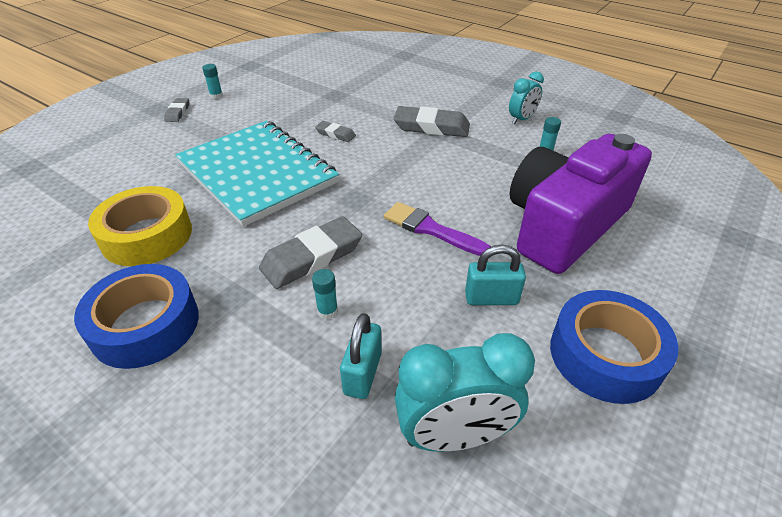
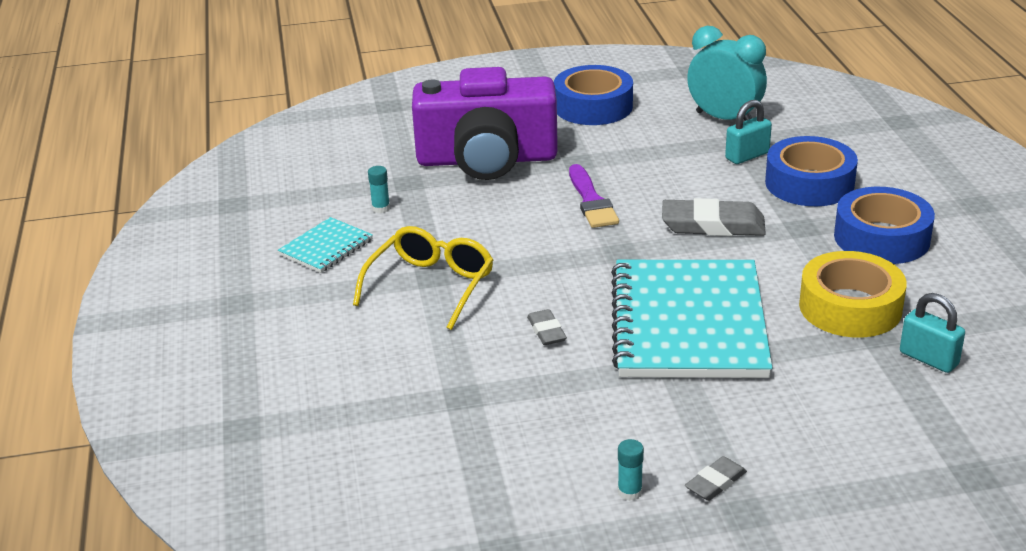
camera: 135 degrees left, 10 degrees down
turquoise glue stick [312,269,338,319] -> none
grey eraser [394,106,470,137] -> yellow glasses [353,226,493,330]
turquoise padlock [465,245,526,305] -> turquoise padlock moved to [900,293,965,373]
turquoise clock [509,71,544,124] -> turquoise notebook [278,217,373,273]
none -> blue tape [765,136,858,206]

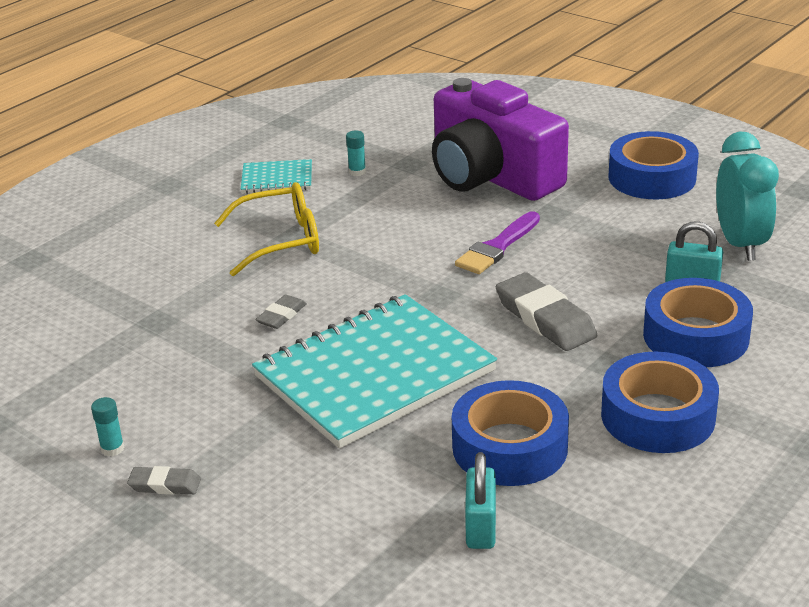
camera: 50 degrees right, 0 degrees up
yellow tape [799,251,907,337] -> blue tape [452,380,569,486]

